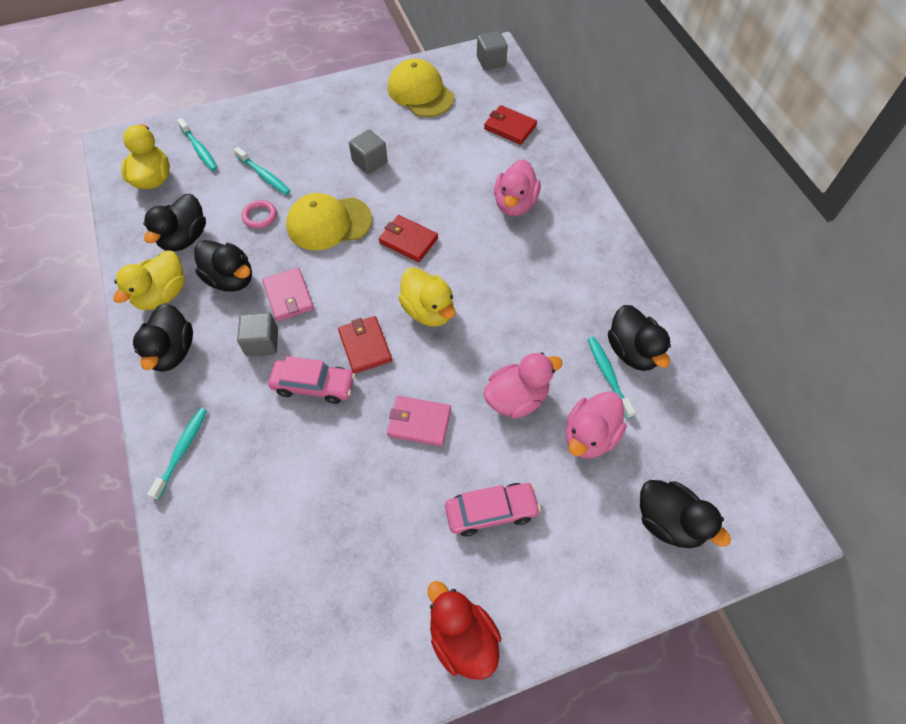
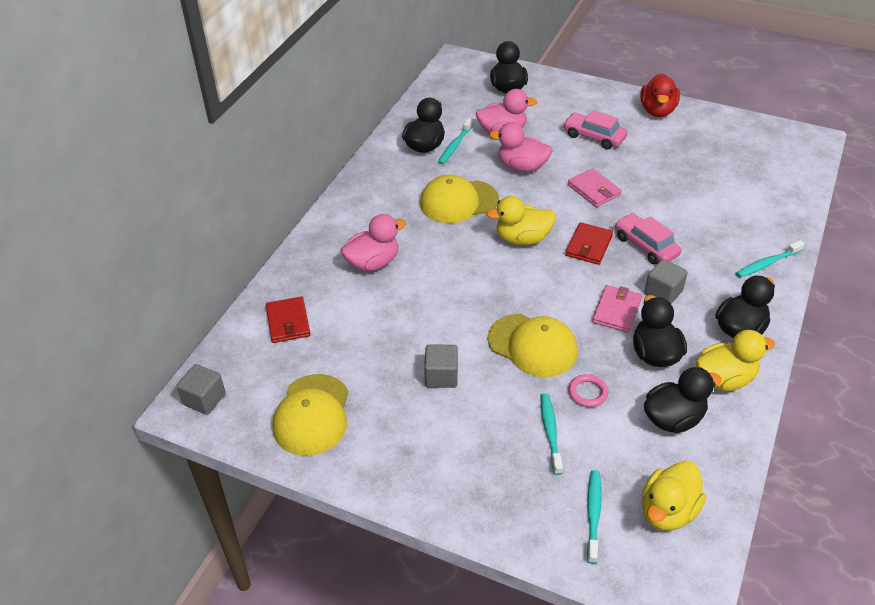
camera: 135 degrees left, 15 degrees down
red wallet [379,215,438,262] -> none
yellow duck [398,267,456,326] -> yellow duck turned 105 degrees counterclockwise [486,196,556,245]
none -> yellow cap [420,175,499,223]

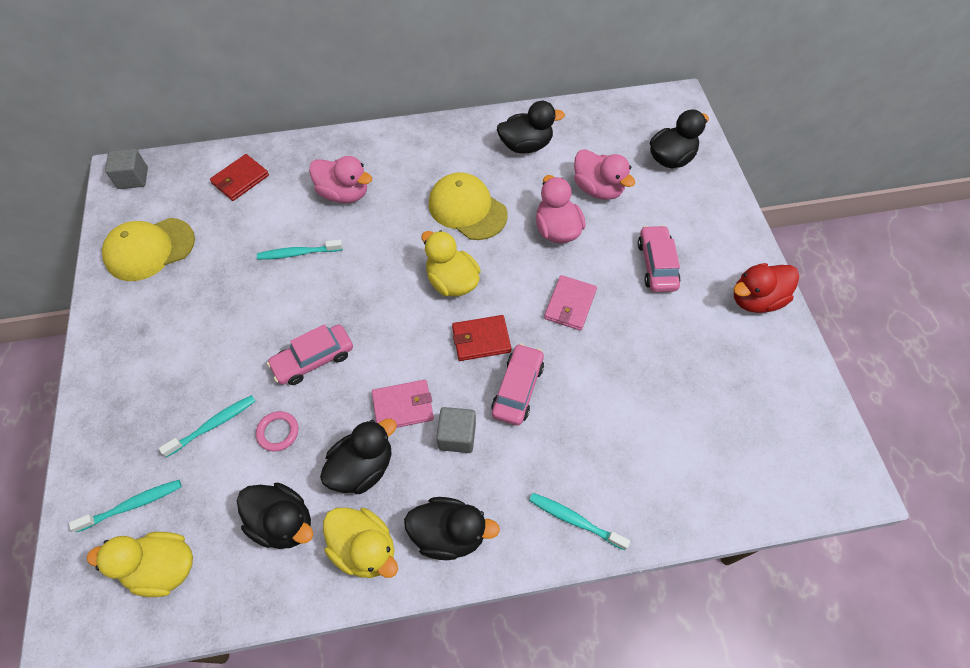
camera: 55 degrees right, 15 degrees up
grey cube [424,344,458,388] -> none
turquoise toothbrush [438,118,473,164] -> turquoise toothbrush moved to [257,240,343,260]
yellow cap [488,314,578,377] -> pink car [267,324,353,385]

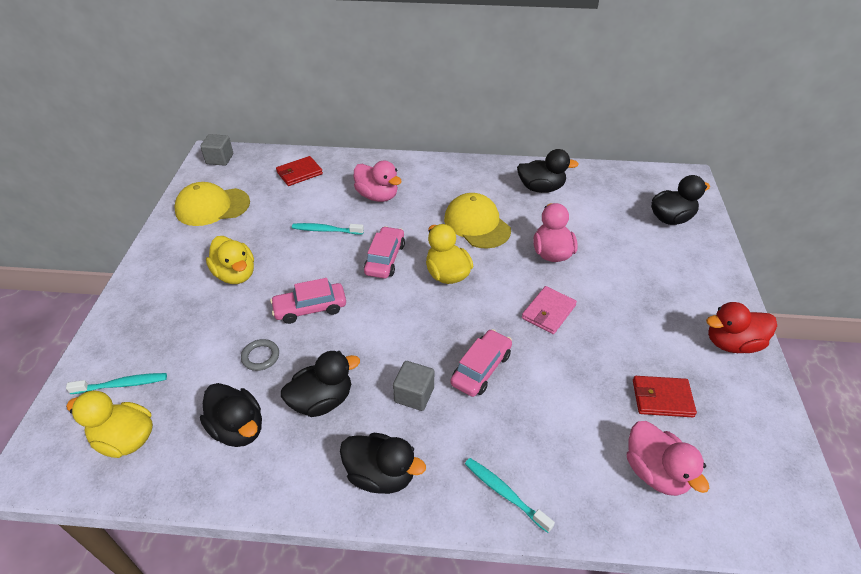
camera: 15 degrees right, 15 degrees down
turquoise toothbrush [159,395,255,457] -> none
pink ring [256,411,298,452] -> grey ring [241,339,279,371]
yellow duck [323,508,398,578] -> yellow duck moved to [206,236,254,284]
pink wallet [372,380,434,428] -> none
red wallet [452,315,512,361] -> red wallet moved to [633,376,697,417]
pink duck [574,149,635,200] -> pink duck moved to [627,421,709,496]
pink car [638,225,680,292] -> pink car moved to [364,226,405,278]

